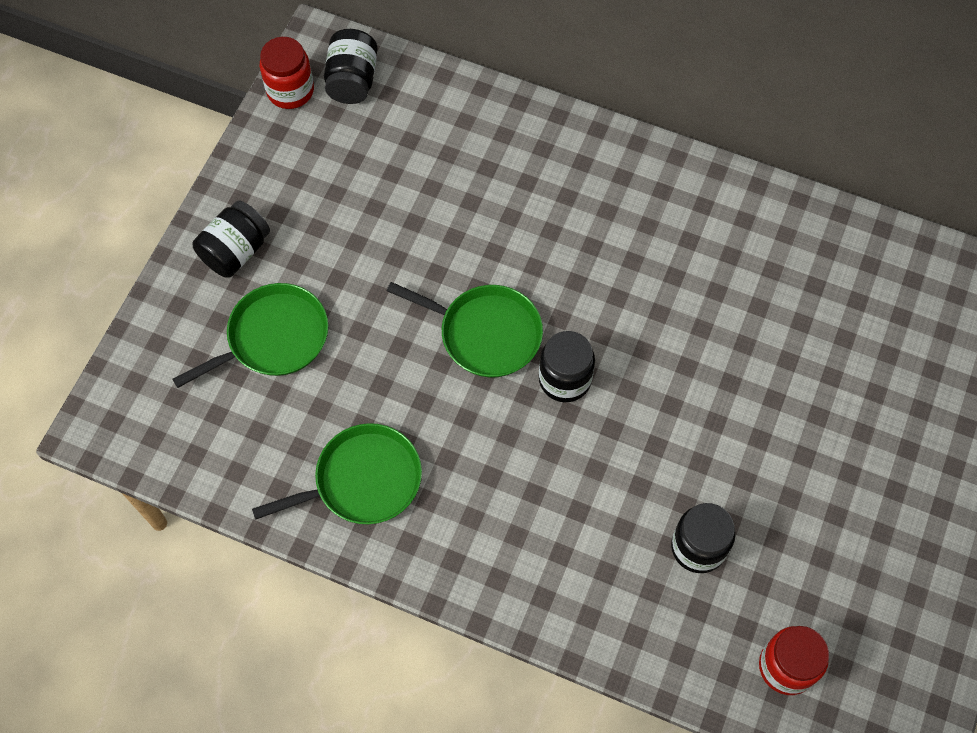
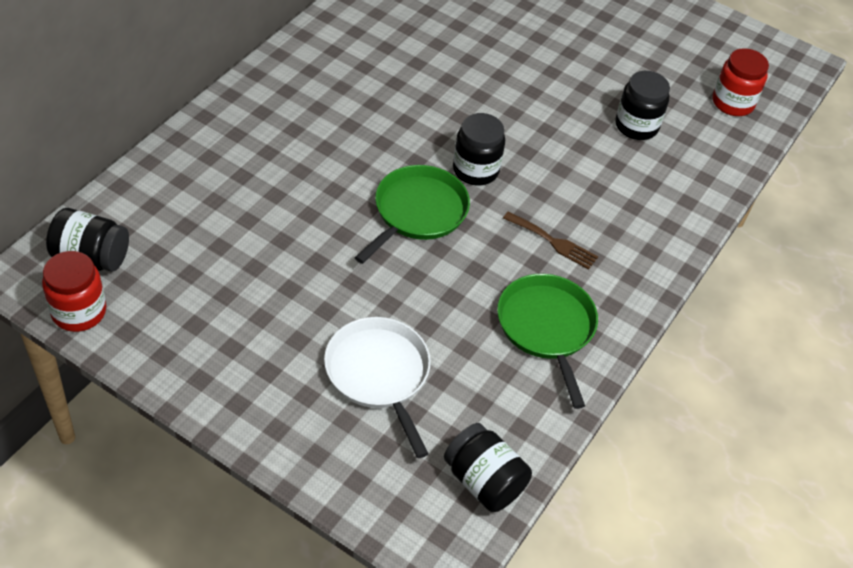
camera: 85 degrees left, 15 degrees down
green pan [173,283,328,388] -> white pan [324,317,431,458]
black jar [193,200,270,278] -> black jar moved to [444,423,532,512]
none -> brown fork [503,211,598,270]

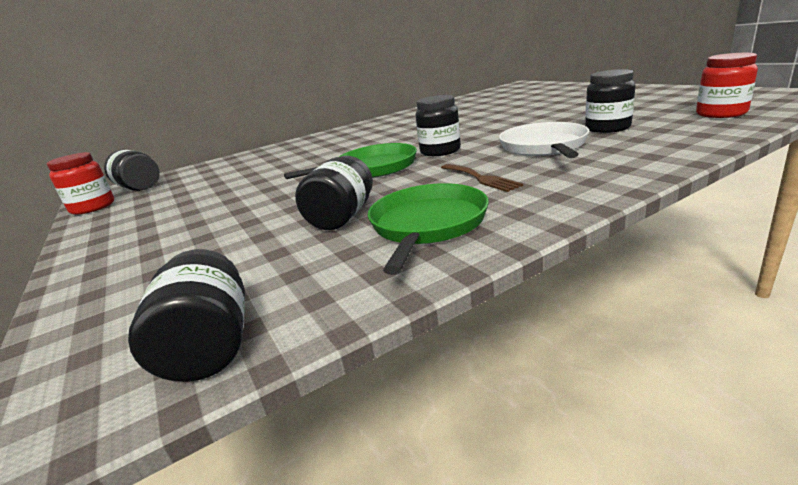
camera: 35 degrees right, 25 degrees down
white pan [324,317,431,458] -> white pan moved to [499,122,589,158]
none -> black jar [295,156,373,230]

